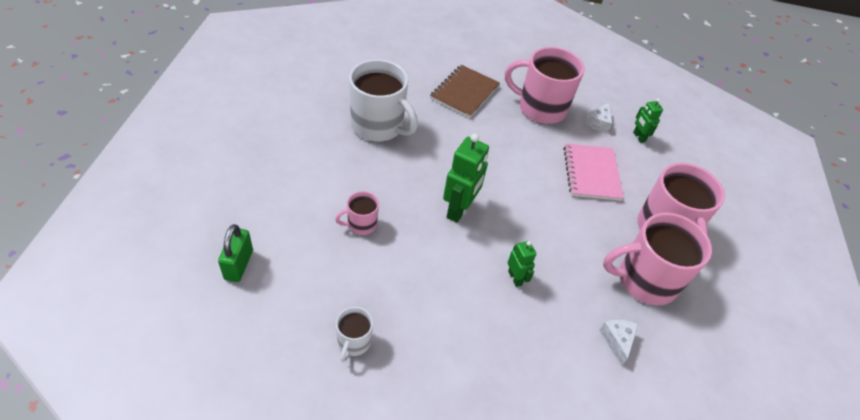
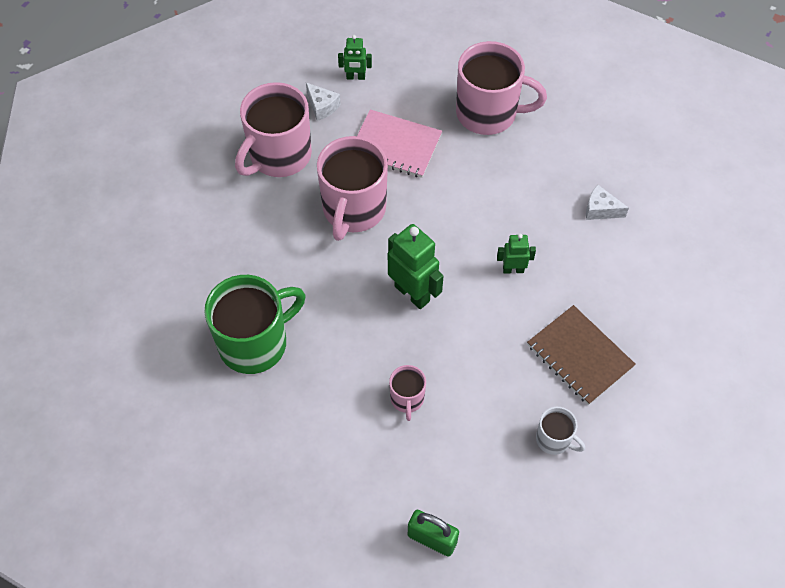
camera: 65 degrees left, 10 degrees up
white mug [349,59,418,142] -> green mug [204,275,306,374]
brown notebook [430,65,500,118] -> brown notebook moved to [527,305,636,405]
pink mug [603,212,712,305] -> pink mug moved to [317,136,388,241]

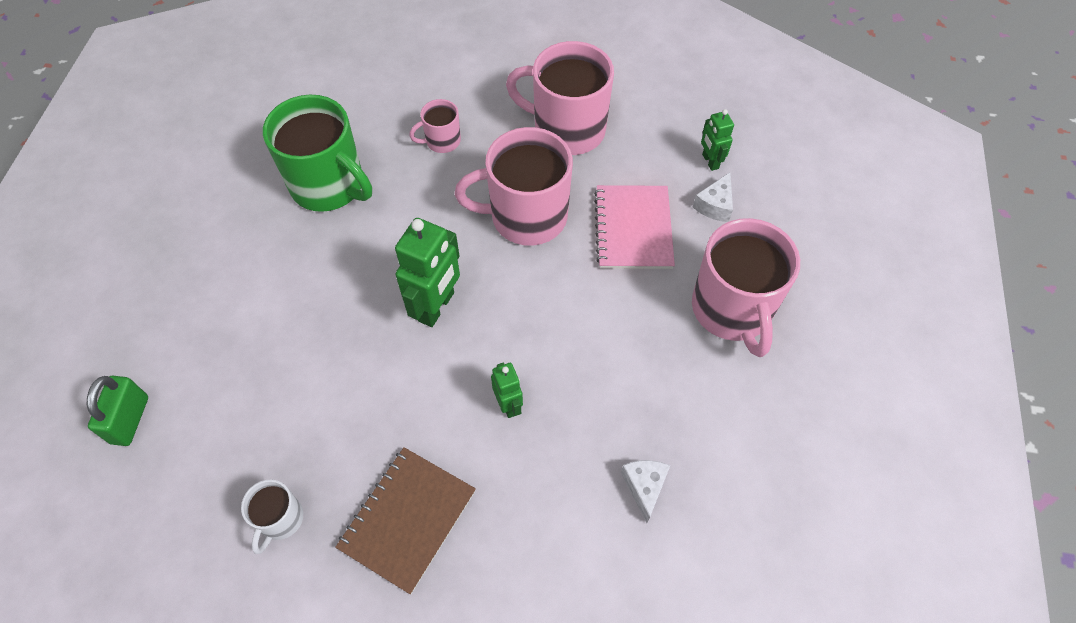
camera: 70 degrees right, 0 degrees up
white cheese [306,83,340,121] -> white cheese moved to [693,172,733,222]
pink mug [389,365,426,421] -> pink mug moved to [409,99,461,153]

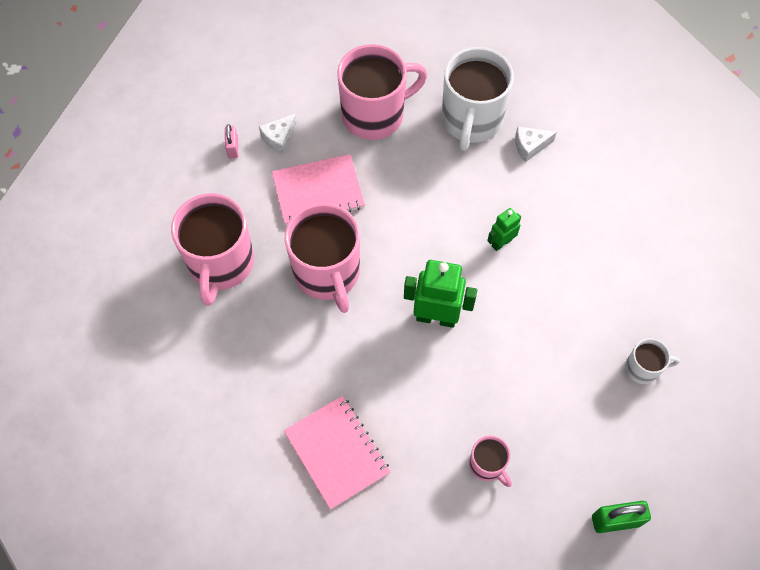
camera: 105 degrees left, 5 degrees up
green mug [263,95,372,212] -> pink notebook [284,396,390,509]
brown notebook [335,447,476,594] -> none
pink mug [409,99,461,153] -> pink mug moved to [469,435,512,487]
white cheese [693,172,733,222] -> white cheese turned 120 degrees clockwise [259,114,297,154]
green robot [701,109,734,171] -> pink padlock [225,124,238,158]
none -> white mug [442,47,514,151]

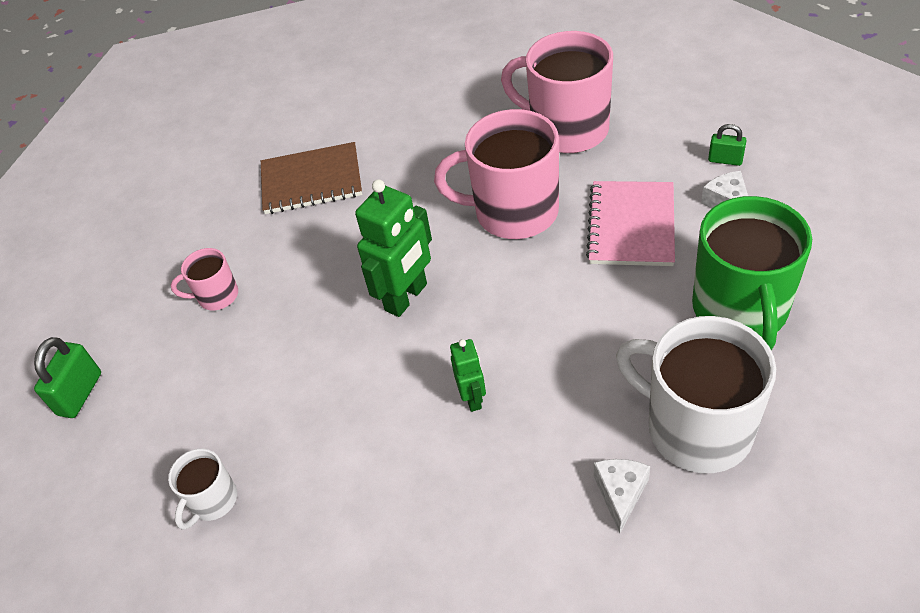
camera: 120 degrees right, 15 degrees down
pink padlock [225,124,238,158] -> green padlock [708,124,747,166]
pink notebook [284,396,390,509] -> brown notebook [261,142,362,214]
pink mug [337,44,427,140] -> green mug [692,196,812,350]

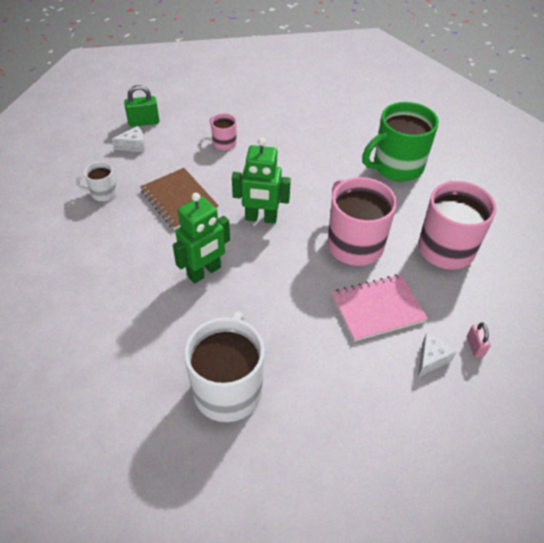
camera: 55 degrees right, 0 degrees up
brown notebook [261,142,362,214] -> brown notebook moved to [140,168,219,230]
green robot [450,339,486,412] -> green robot [173,193,230,284], size x1.80
white cheese [594,459,650,533] -> white cheese moved to [112,126,145,152]
green mug [692,196,812,350] -> green mug moved to [362,102,439,182]
green padlock [708,124,747,166] -> pink padlock [467,323,491,358]

